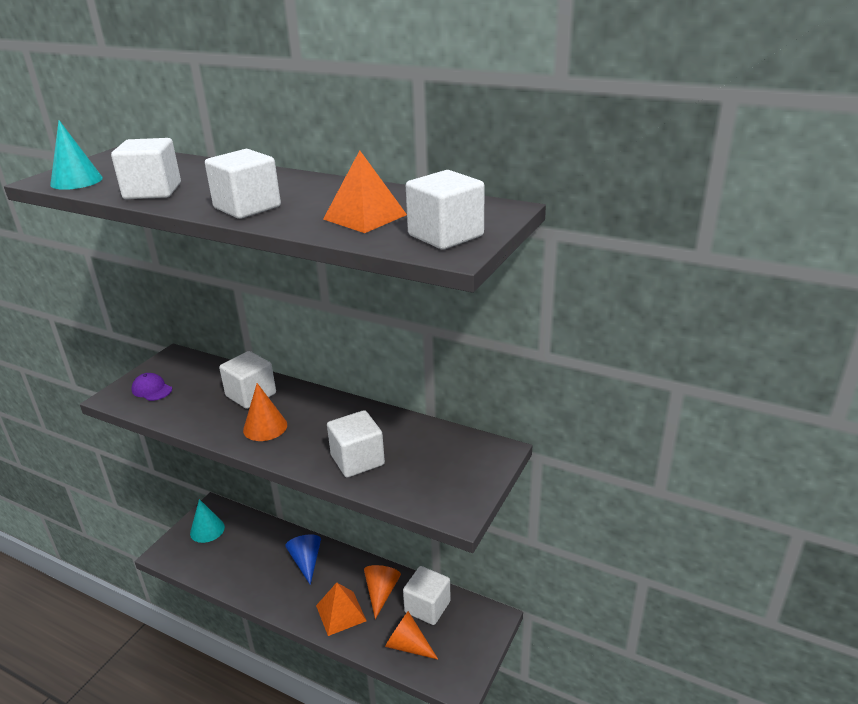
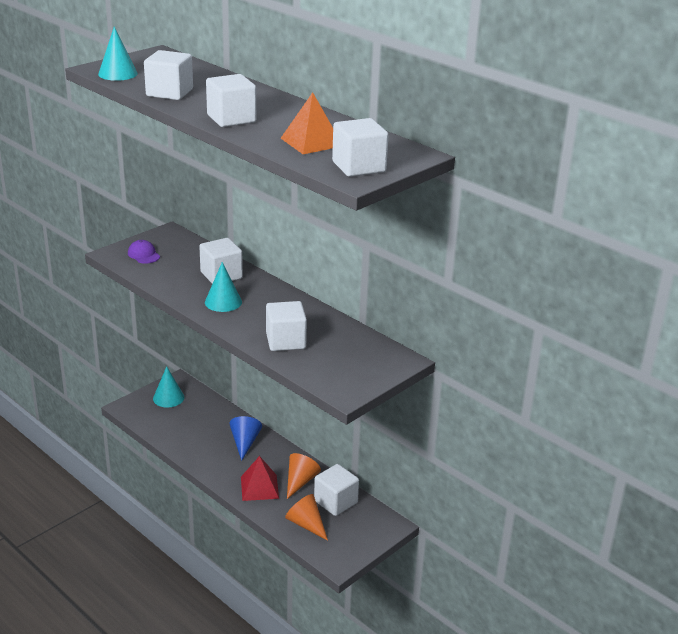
camera: 15 degrees right, 0 degrees up
orange cone [243,383,287,441] -> turquoise cone [205,262,242,312]
orange pyramid [316,583,367,636] -> red pyramid [241,456,279,501]

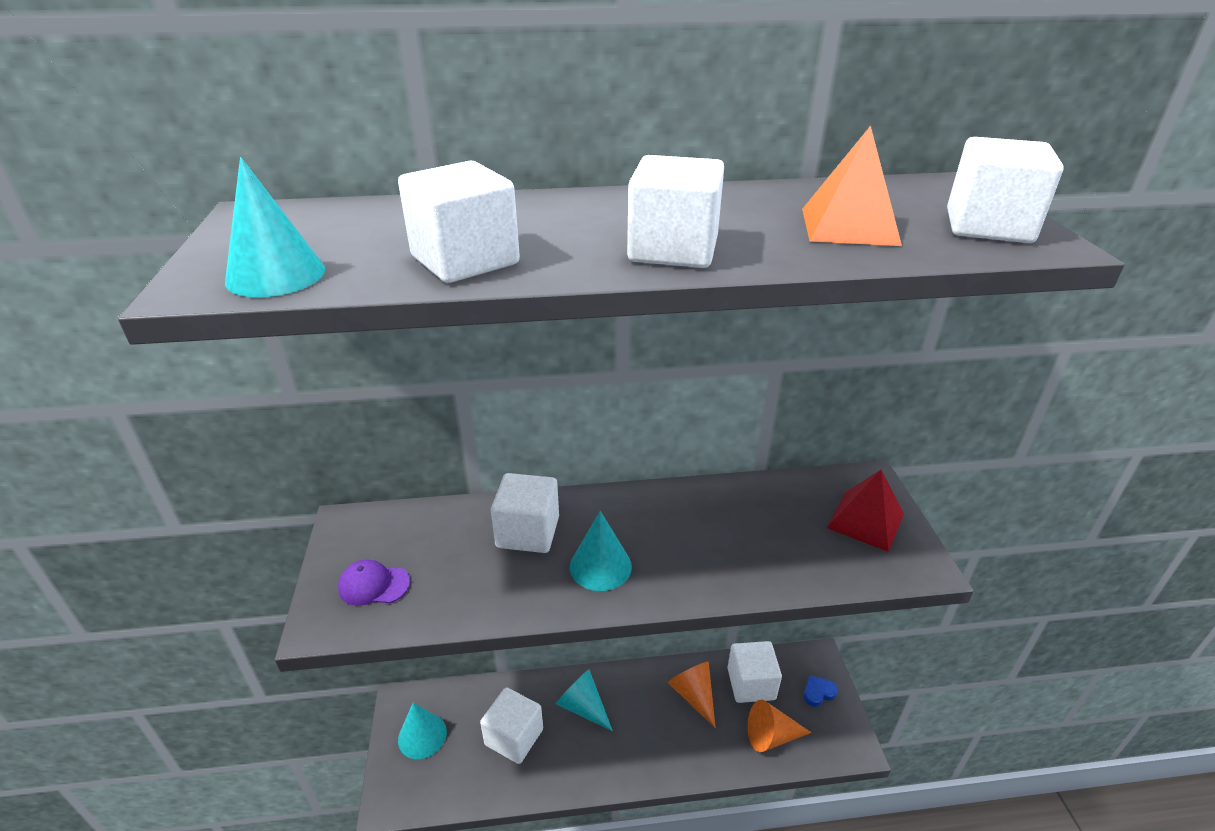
camera: 50 degrees left, 5 degrees up
blue cone [229,416,262,461] -> turquoise cone [555,669,613,731]
red pyramid [241,456,279,501] -> red pyramid moved to [827,470,904,552]
white cube [266,301,307,351] -> white cube moved to [480,687,543,764]
none -> blue heart [803,675,838,707]

